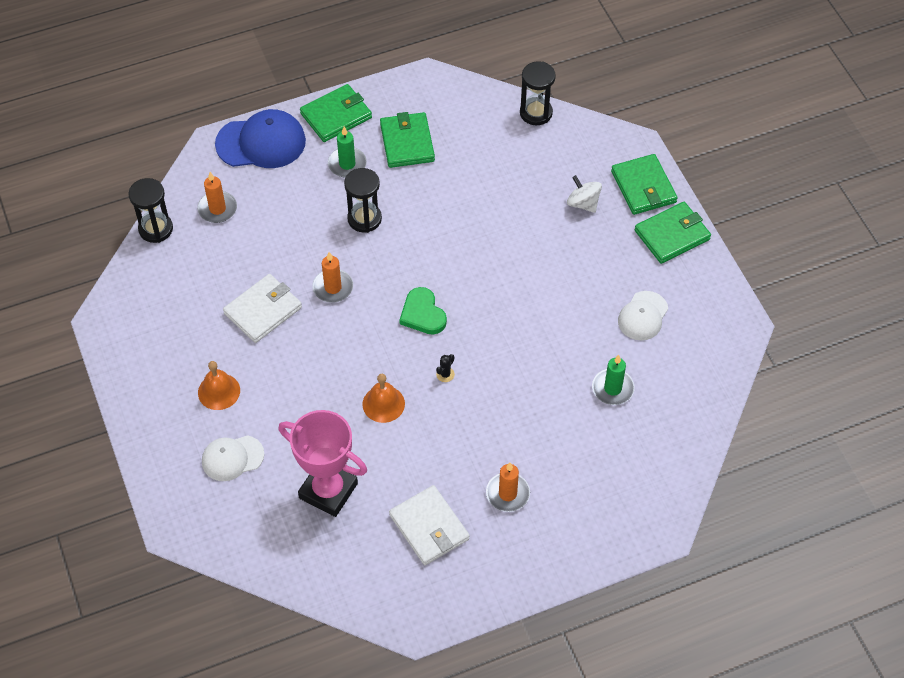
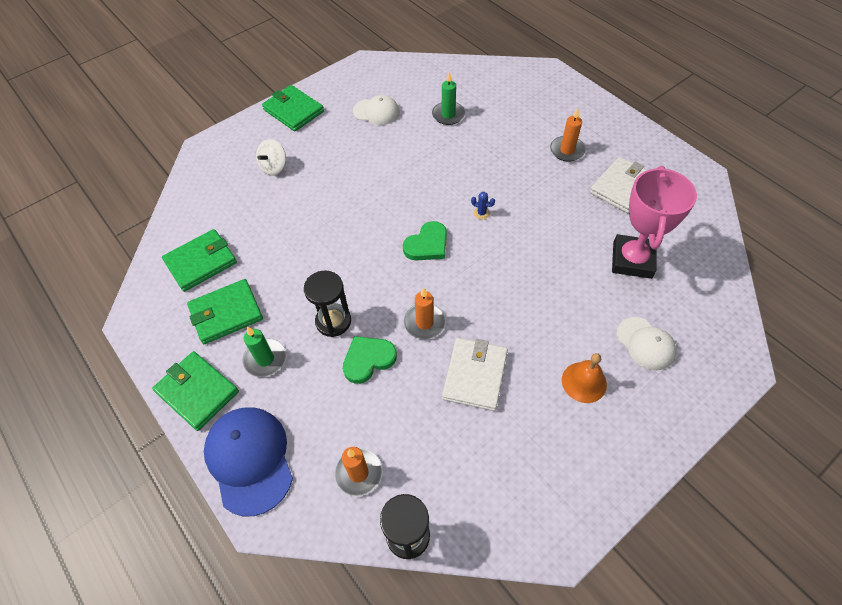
camera: 105 degrees left, 0 degrees up
white wallet [223,274,302,343] -> white wallet turned 75 degrees clockwise [442,338,508,411]
orange bell [363,374,405,423] -> none
black cactus [436,354,455,382] -> blue cactus [471,192,495,219]
black hourglass [520,61,556,125] -> none
green wallet [611,154,678,215] -> green wallet moved to [162,229,237,292]
none -> green heart [343,336,397,384]

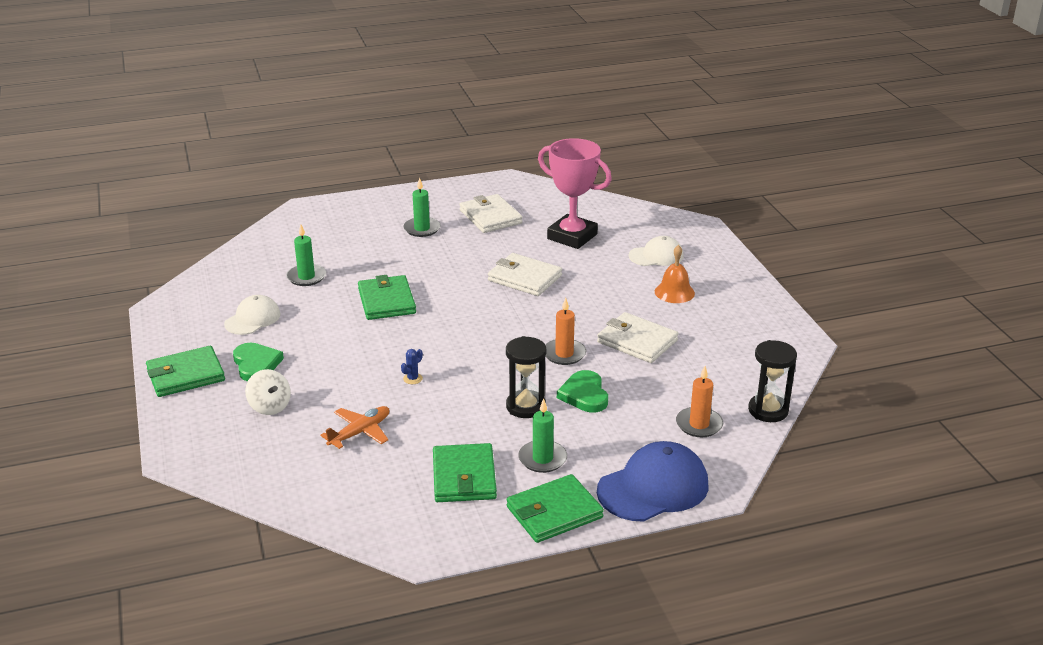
camera: 70 degrees left, 25 degrees down
green wallet [162,229,237,292] -> green wallet moved to [358,275,416,320]
blue cap [204,407,293,516] -> blue cap turned 150 degrees clockwise [597,441,708,522]
green heart [403,221,447,260] -> green heart moved to [233,343,284,381]
blue cactus [471,192,495,219] -> blue cactus moved to [401,349,423,384]
orange candle [550,108,586,162] -> green candle [403,178,440,237]
none -> orange plane [320,406,389,449]
none -> white wallet [488,253,562,296]

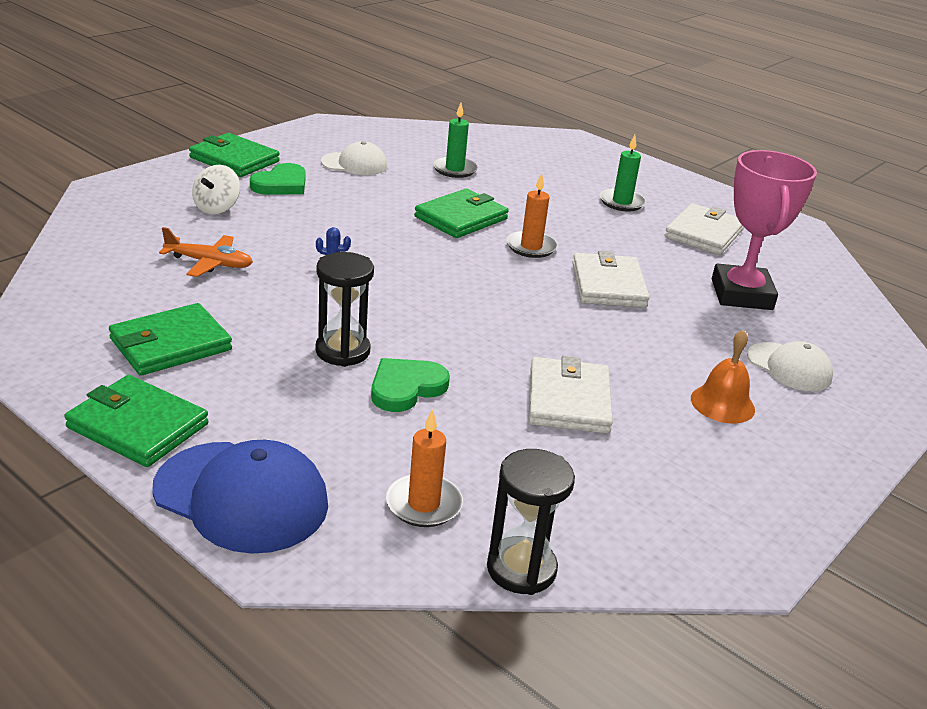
camera: 55 degrees right, 0 degrees up
green candle [518,398,567,473] -> none
orange candle [545,298,586,365] -> orange candle moved to [506,173,558,258]

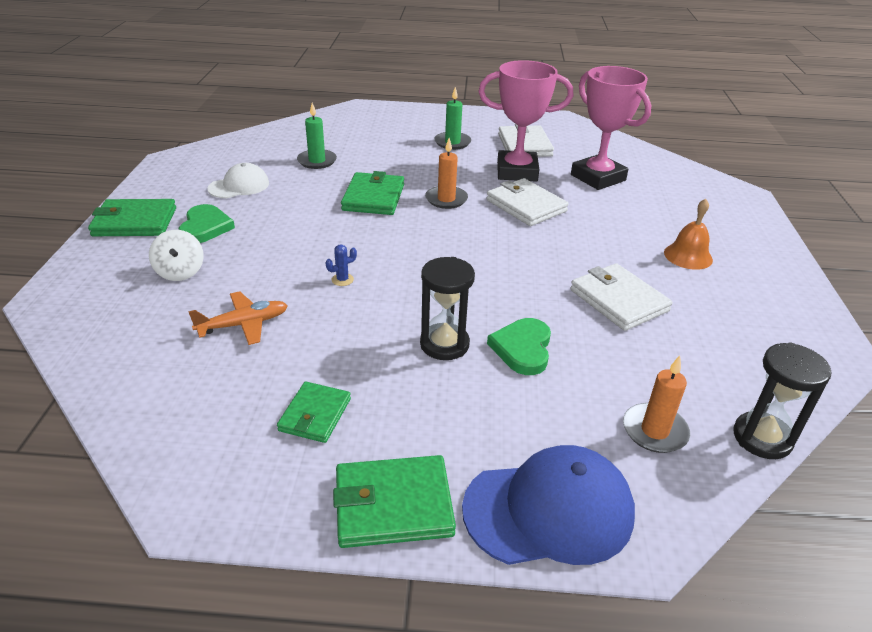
camera: 35 degrees left, 5 degrees up
green wallet [109,303,232,376] -> green wallet [277,381,351,443], size x0.66
white cap [747,341,833,391] -> none
none -> pink trophy [478,60,573,182]

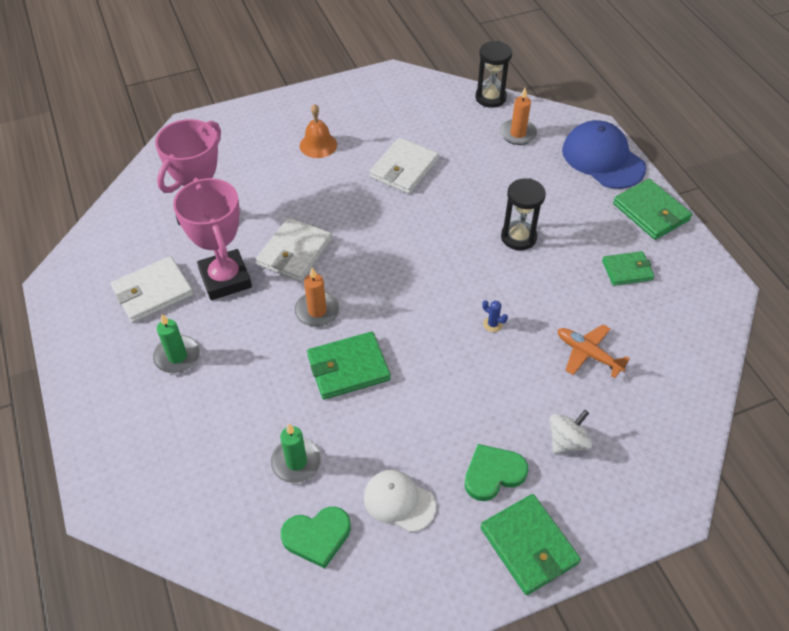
camera: 115 degrees left, 15 degrees up
green heart [487,318,551,375] -> green heart moved to [281,507,351,568]

